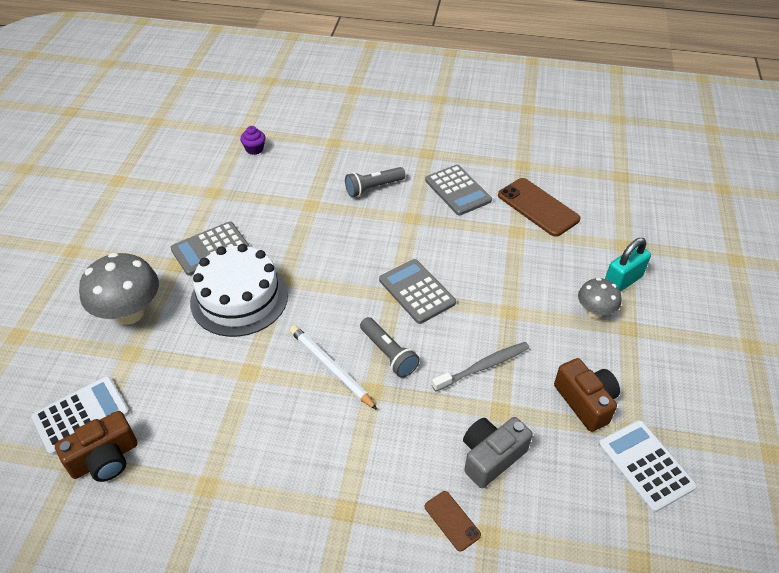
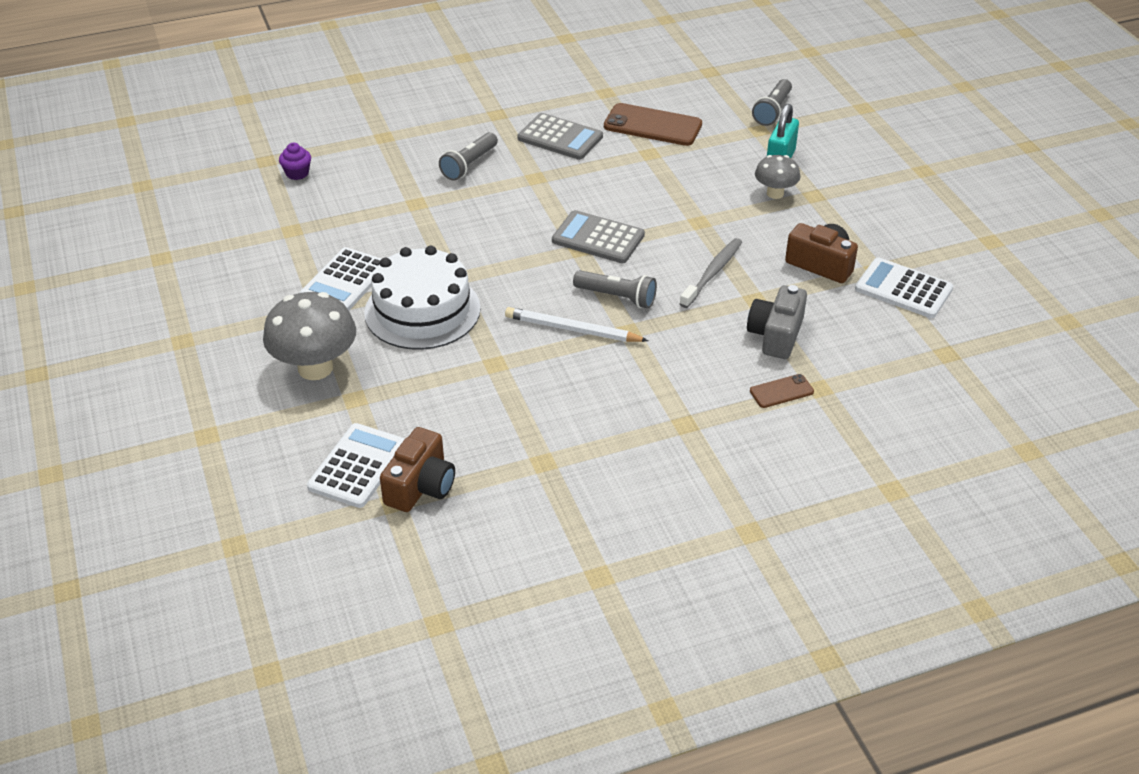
camera: 30 degrees left, 5 degrees down
grey calculator [170,221,250,276] -> white calculator [300,247,381,311]
brown phone [425,491,481,551] -> brown phone turned 45 degrees counterclockwise [750,374,814,408]
none -> grey flashlight [752,79,792,126]

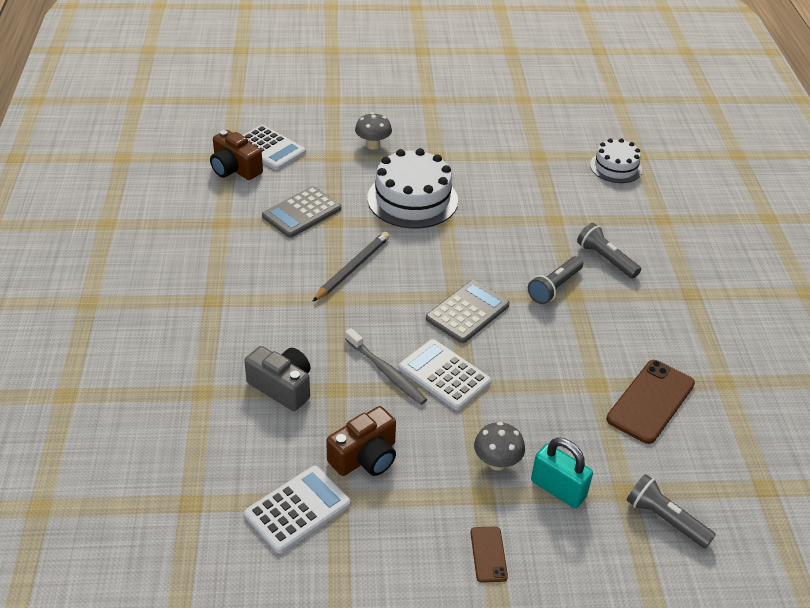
camera: 105 degrees right, 0 degrees up
grey mushroom [263,292,356,380] -> grey mushroom [355,112,392,150], size x0.57
purple cupcake [279,143,311,180] -> white cake [590,138,642,183]
white calculator [300,247,381,311] -> white calculator moved to [399,339,491,410]
white pencil [505,307,649,342] -> grey pencil [312,232,390,302]
grey calculator [518,113,603,160] -> grey calculator moved to [262,186,341,238]
grey flashlight [573,270,657,309] -> grey flashlight moved to [528,256,583,304]
brown phone [750,374,814,408] -> brown phone moved to [470,526,508,583]

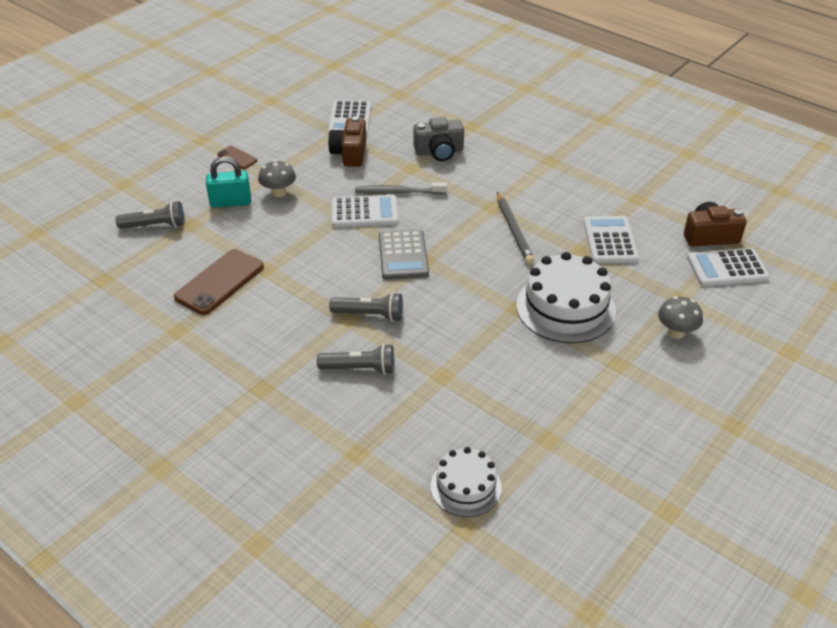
camera: 135 degrees right, 0 degrees up
grey calculator [262,186,341,238] -> white calculator [584,216,639,263]
grey flashlight [528,256,583,304] -> grey flashlight turned 105 degrees clockwise [329,292,403,322]
brown phone [606,360,695,444] -> brown phone turned 45 degrees clockwise [174,249,264,315]

